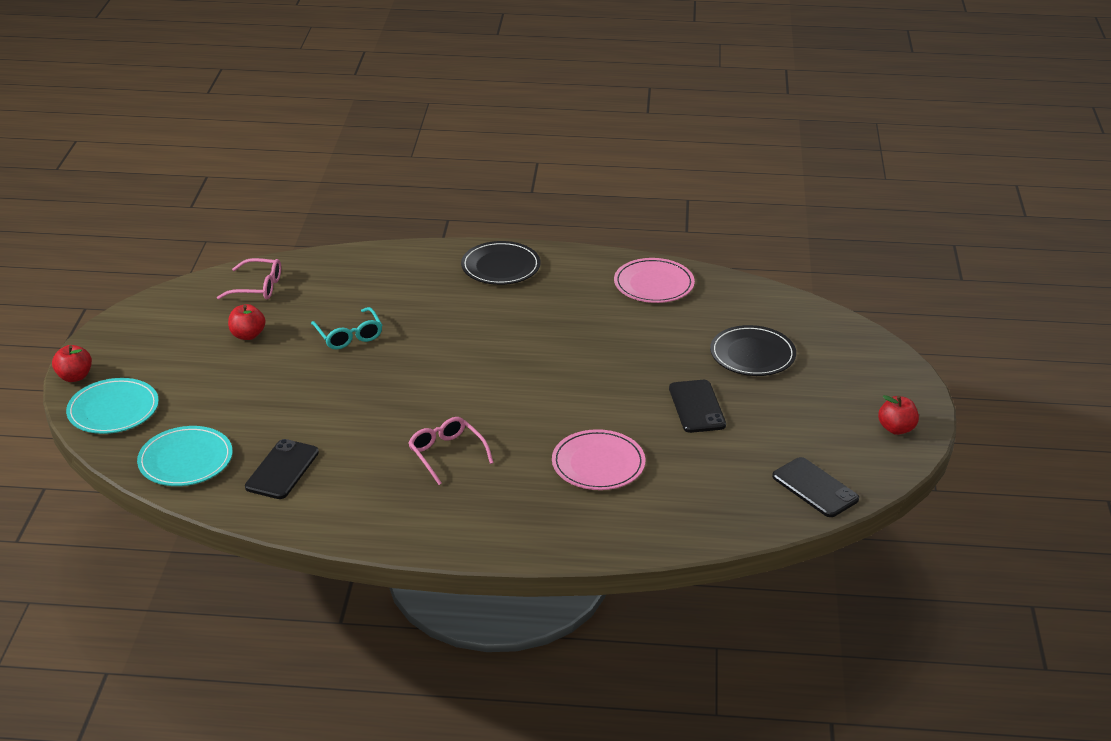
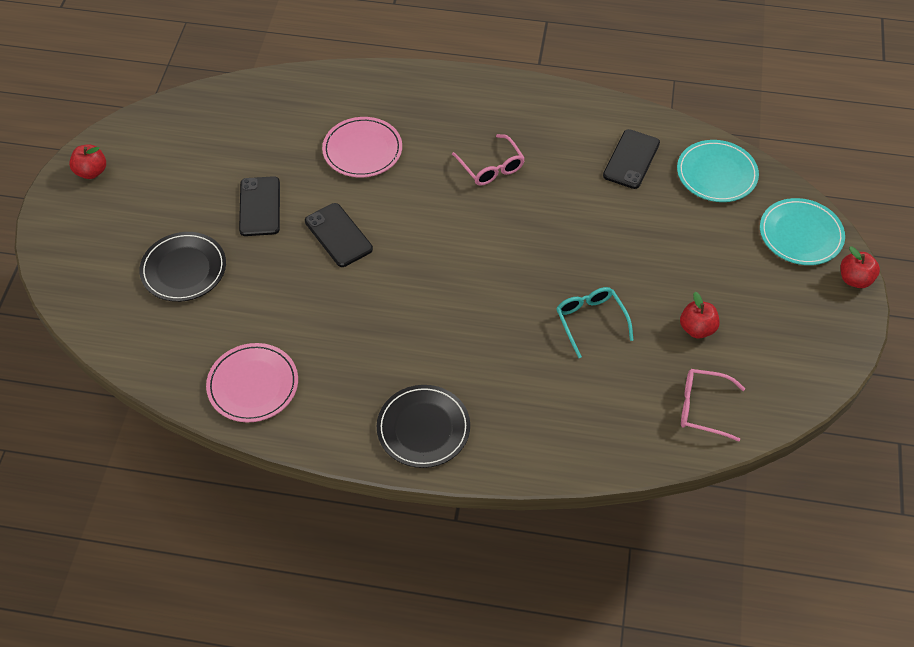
camera: 175 degrees left, 20 degrees up
black phone [772,457,859,517] -> black phone moved to [305,203,373,267]

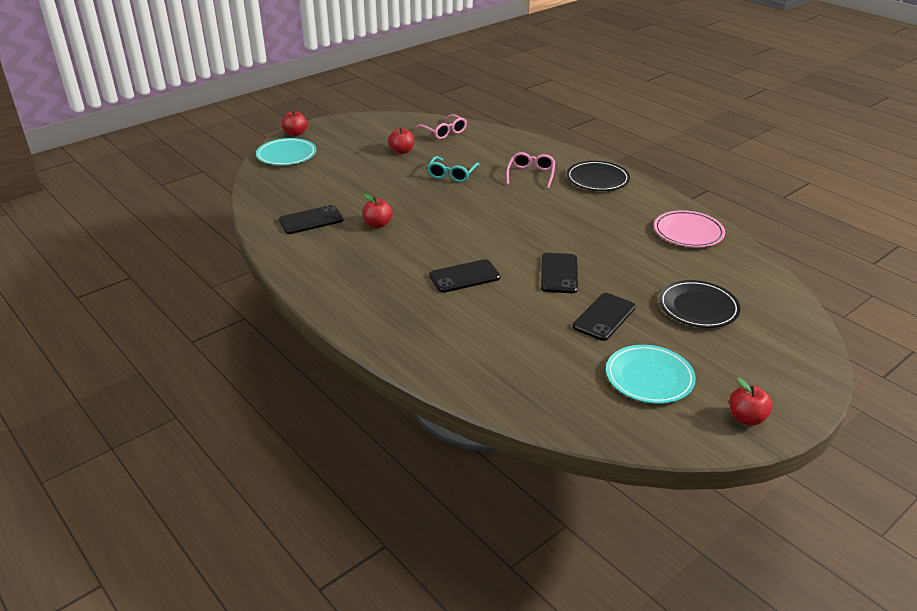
camera: 140 degrees left, 20 degrees down
pink plate [322,117,402,177] -> none
pink glasses [452,134,525,186] -> pink glasses moved to [506,152,555,189]
turquoise plate [677,140,759,202] -> turquoise plate moved to [606,345,696,404]
none -> red apple [363,194,393,228]
none -> black phone [429,259,500,293]

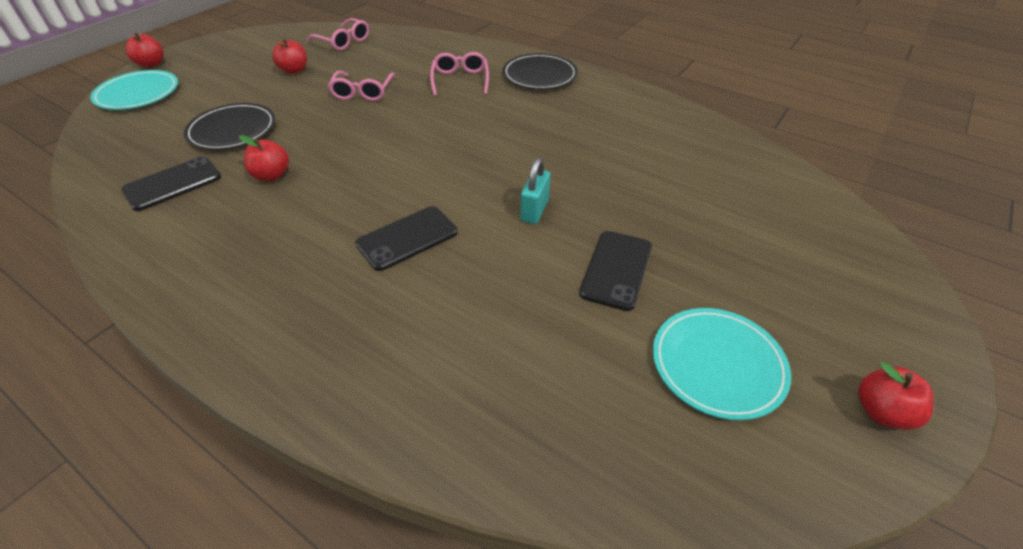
camera: 15 degrees left, 10 degrees up
turquoise glasses [427,156,480,182] -> pink glasses [328,71,396,101]
black phone [541,253,578,293] -> turquoise padlock [520,158,550,224]
pink plate [654,210,725,247] -> none
black plate [659,280,740,328] -> black plate moved to [184,103,276,150]

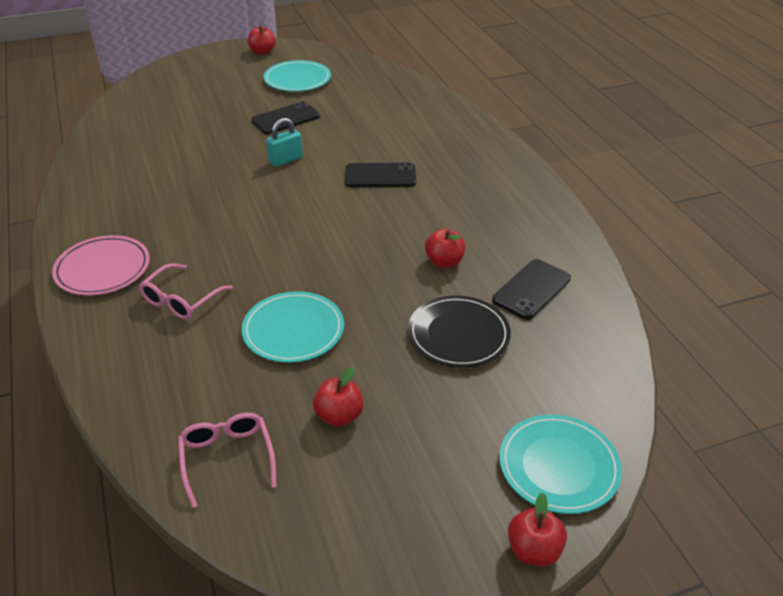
camera: 145 degrees left, 5 degrees down
black phone [121,156,221,211] -> black phone turned 45 degrees counterclockwise [492,259,571,320]
pink glasses [328,71,396,101] -> turquoise plate [242,291,344,363]
black plate [503,53,578,90] -> pink plate [52,235,150,295]

